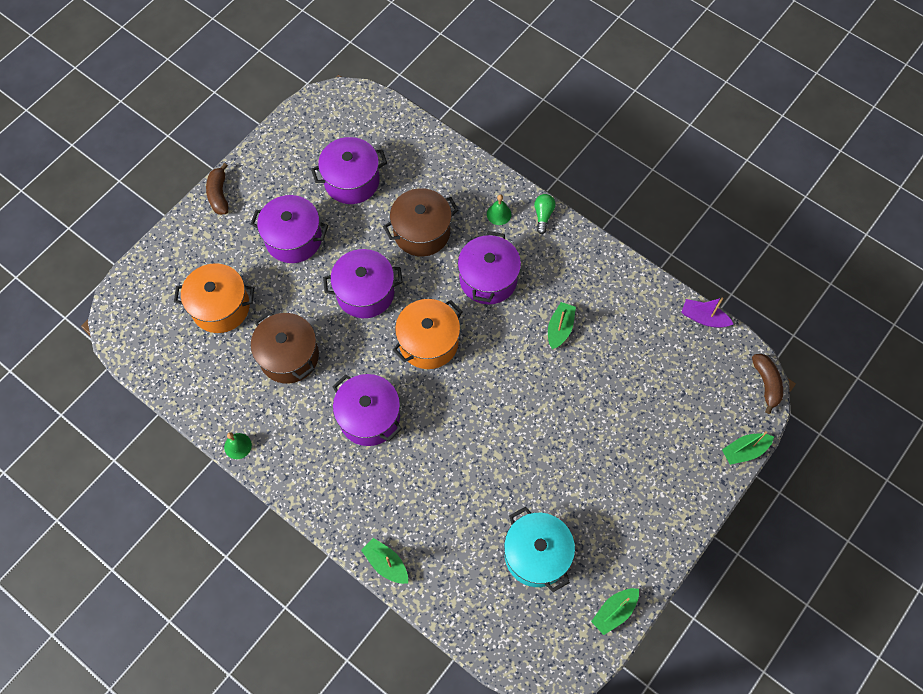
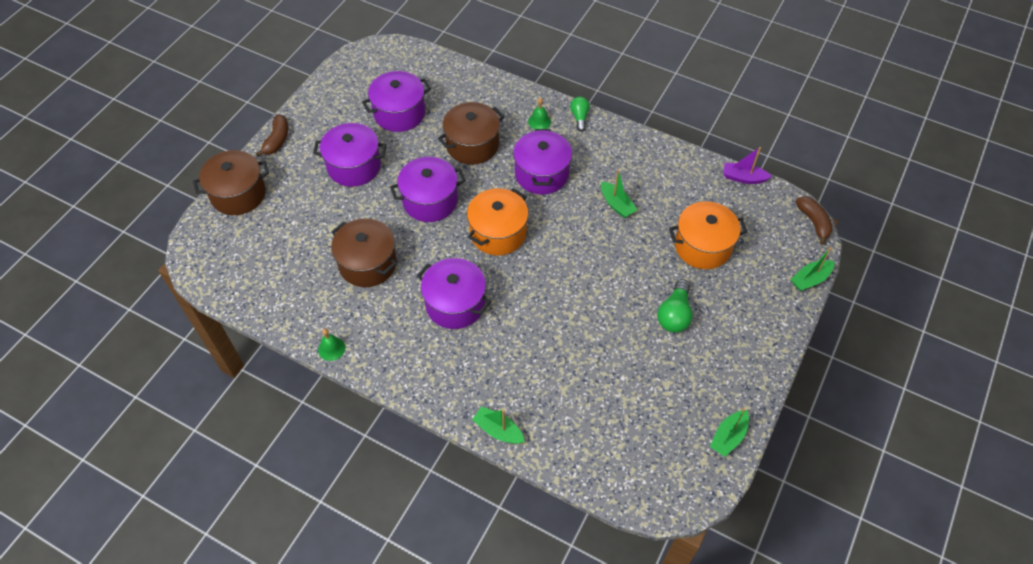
camera: 10 degrees left, 10 degrees down
orange pot [174,263,254,333] -> orange pot moved to [669,201,747,269]
brown banana [206,163,228,215] -> brown banana turned 150 degrees counterclockwise [256,115,288,157]
turquoise pot [504,507,575,592] -> none
green boat [548,302,576,349] -> green boat turned 135 degrees clockwise [601,169,637,218]
none -> brown pot [193,150,269,215]
none -> green light bulb [657,279,693,333]

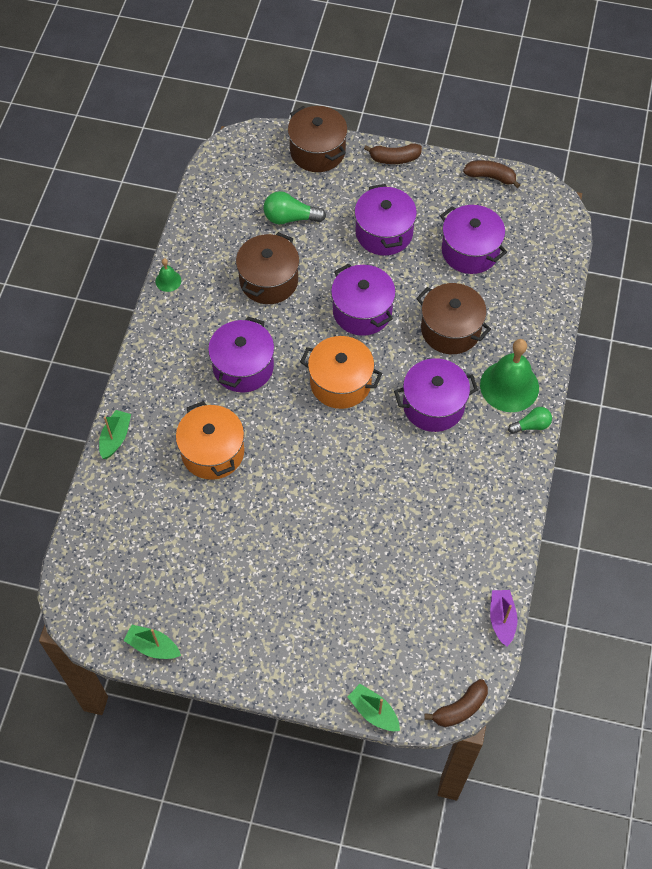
camera: 75 degrees right, 5 degrees up
green bell [528,98,551,129] -> green bell [480,339,539,412], size x2.18
green boat [601,169,637,218] -> none
green light bulb [657,279,693,333] -> green light bulb moved to [263,191,326,224]
orange pot [669,201,747,269] -> orange pot moved to [176,401,244,480]
none -> brown banana [463,160,520,188]

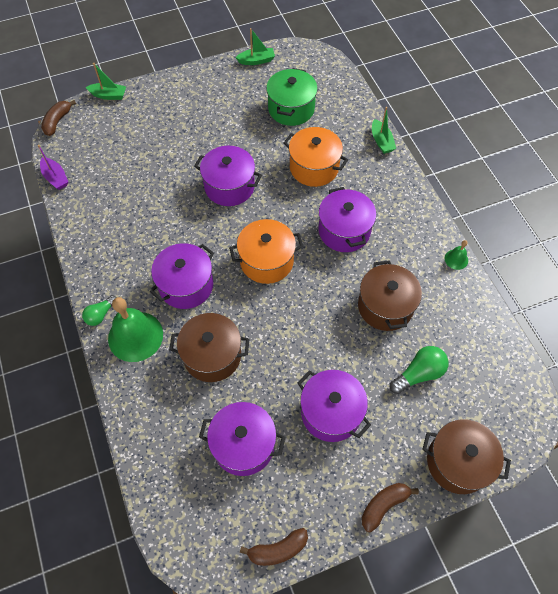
camera: 145 degrees right, 0 degrees up
purple pot [331,263,396,336] -> purple pot moved to [194,146,262,206]
none -> green pot [266,68,318,126]

